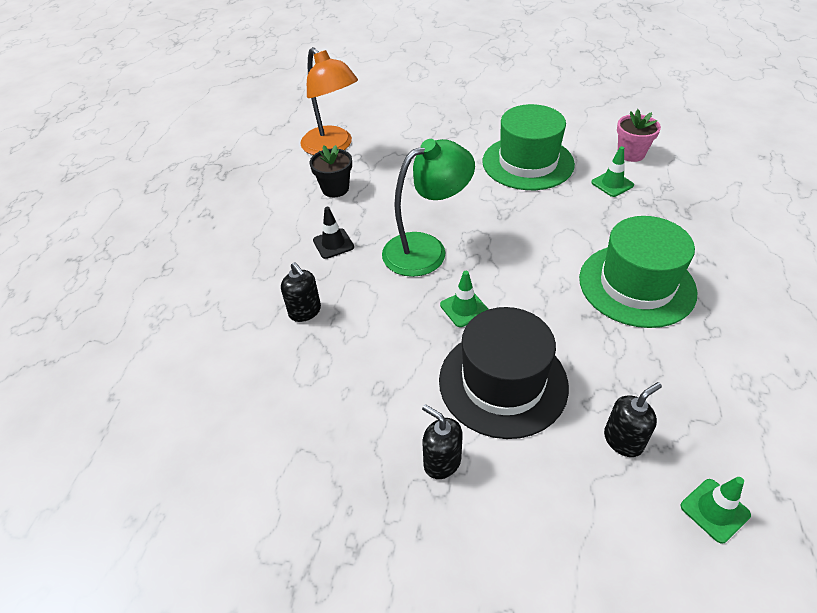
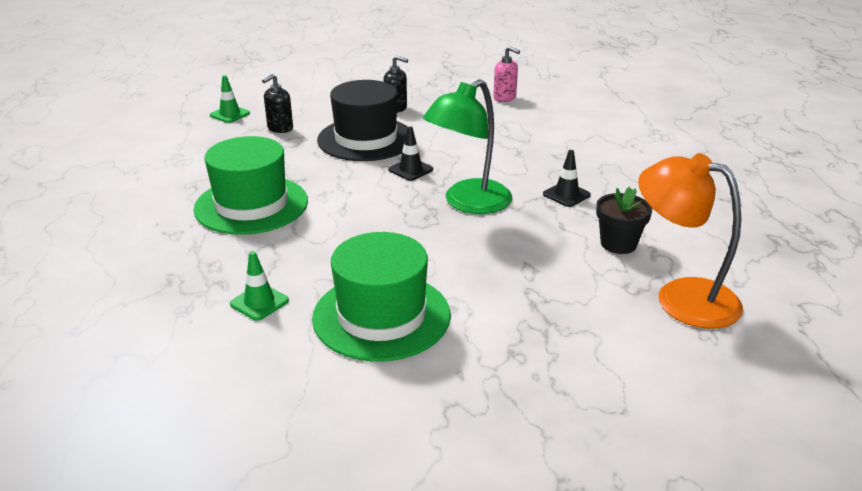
camera: 160 degrees right, 15 degrees down
black soap dispenser [281,262,321,322] -> none
green traffic cone [440,271,489,327] -> black traffic cone [388,127,433,181]
pink flower pot [617,109,661,162] -> none
none -> pink soap dispenser [493,46,520,102]

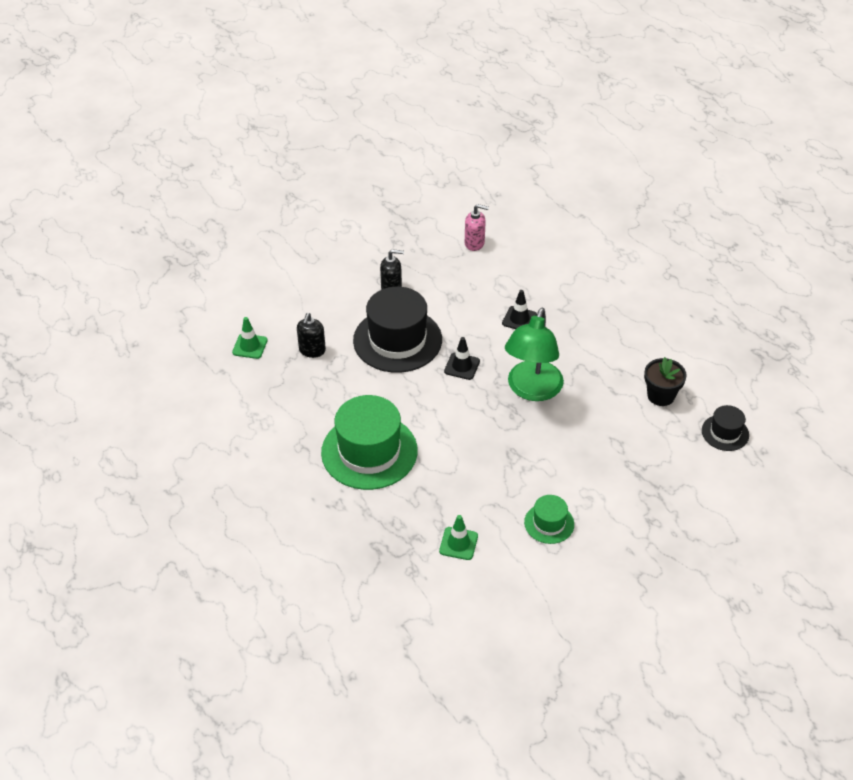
camera: 25 degrees left, 15 degrees up
green hat [312,232,451,362] -> green hat [524,495,574,544], size x0.49
black traffic cone [543,150,591,207] -> black traffic cone moved to [502,290,537,329]
orange lamp [638,153,743,329] -> black hat [702,405,749,451]

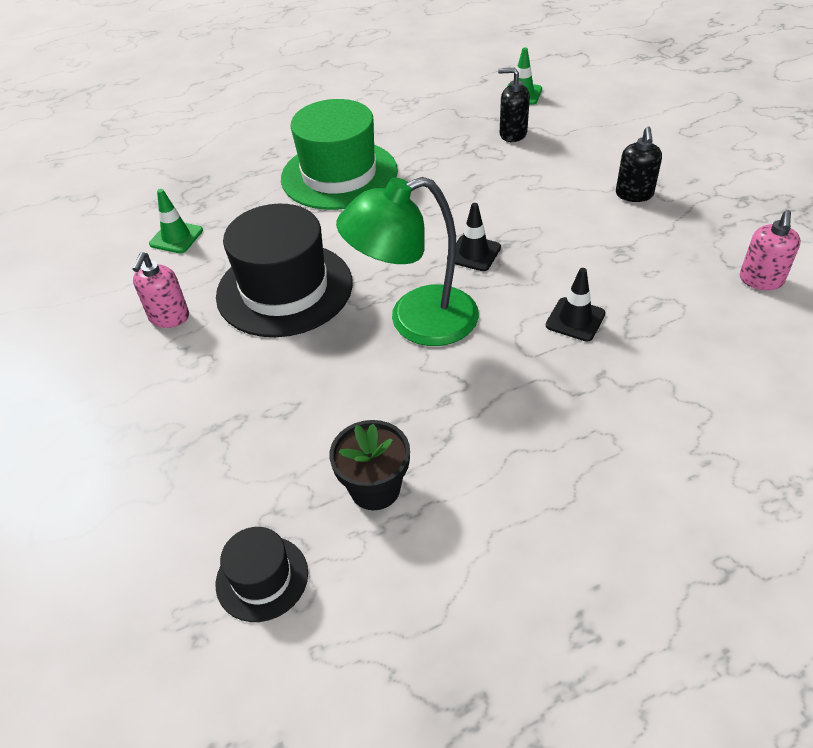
camera: 100 degrees right, 0 degrees up
black hat [353,287,442,373] -> black hat moved to [216,204,353,337]
green lamp [505,308,564,401] -> green lamp turned 45 degrees counterclockwise [336,177,479,346]
green hat [524,495,574,544] -> pink soap dispenser [132,252,189,328]

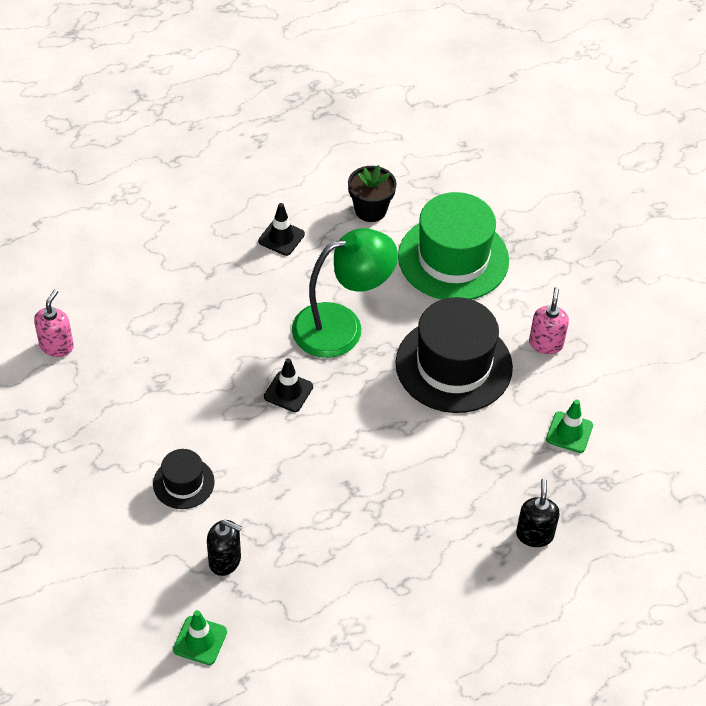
camera: 175 degrees right, 5 degrees up
black hat [216,527,308,622] -> black hat moved to [153,449,215,509]
green hat [281,99,398,210] -> green hat moved to [398,192,509,300]
black traffic cone [546,268,606,342] -> black traffic cone moved to [258,203,305,256]
black soap dispenser [616,126,662,202] -> black soap dispenser moved to [516,479,560,547]

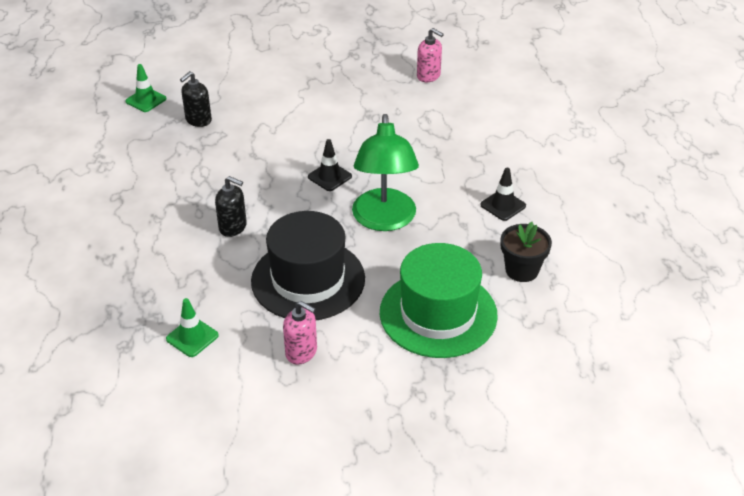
camera: 110 degrees right, 10 degrees down
black hat [153,449,215,509] -> none
black soap dispenser [516,479,560,547] -> black soap dispenser moved to [215,176,247,237]

